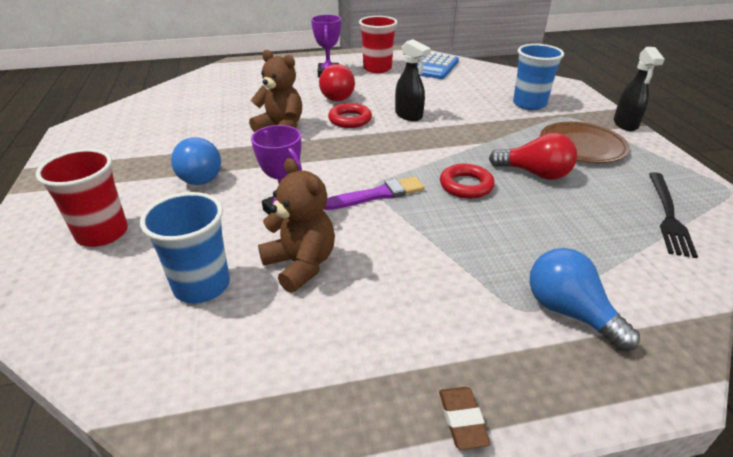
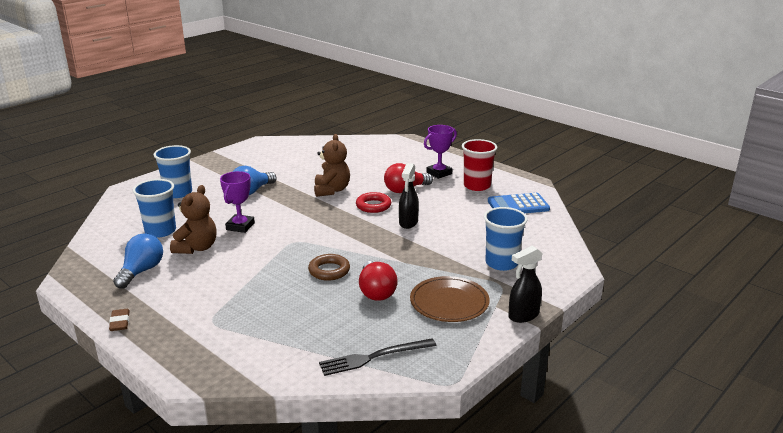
camera: 55 degrees right, 10 degrees down
red cup [36,149,128,247] -> blue cup [153,145,192,198]
purple brush [324,176,425,210] -> none
brown eraser [439,387,491,450] -> brown eraser turned 60 degrees counterclockwise [109,309,130,331]
red ring [440,164,495,199] -> brown ring [308,254,350,281]
blue light bulb [529,248,640,351] -> blue light bulb moved to [113,233,163,289]

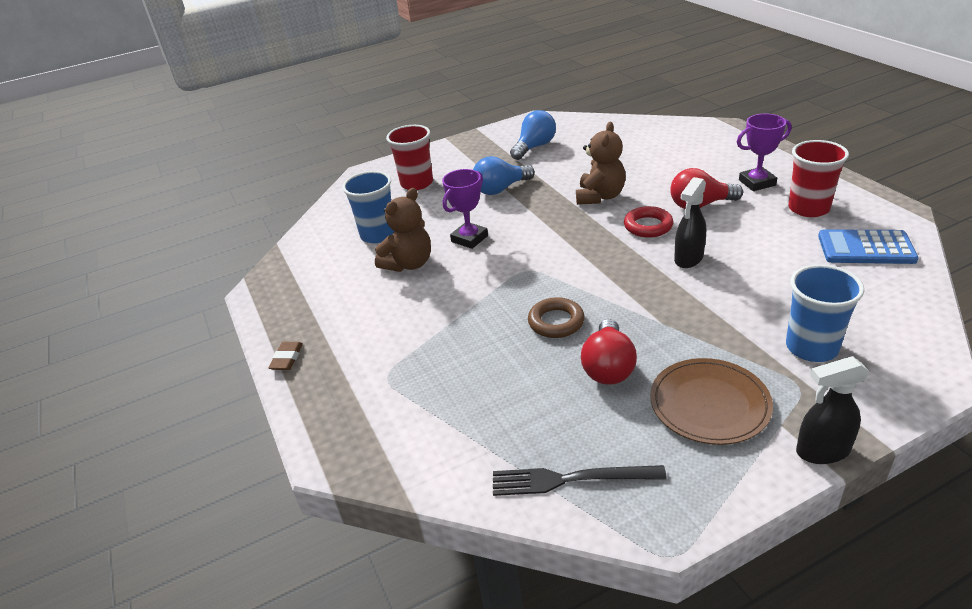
camera: 25 degrees right, 10 degrees up
blue light bulb [113,233,163,289] -> blue light bulb moved to [510,110,556,160]
blue cup [153,145,192,198] -> red cup [386,125,433,190]

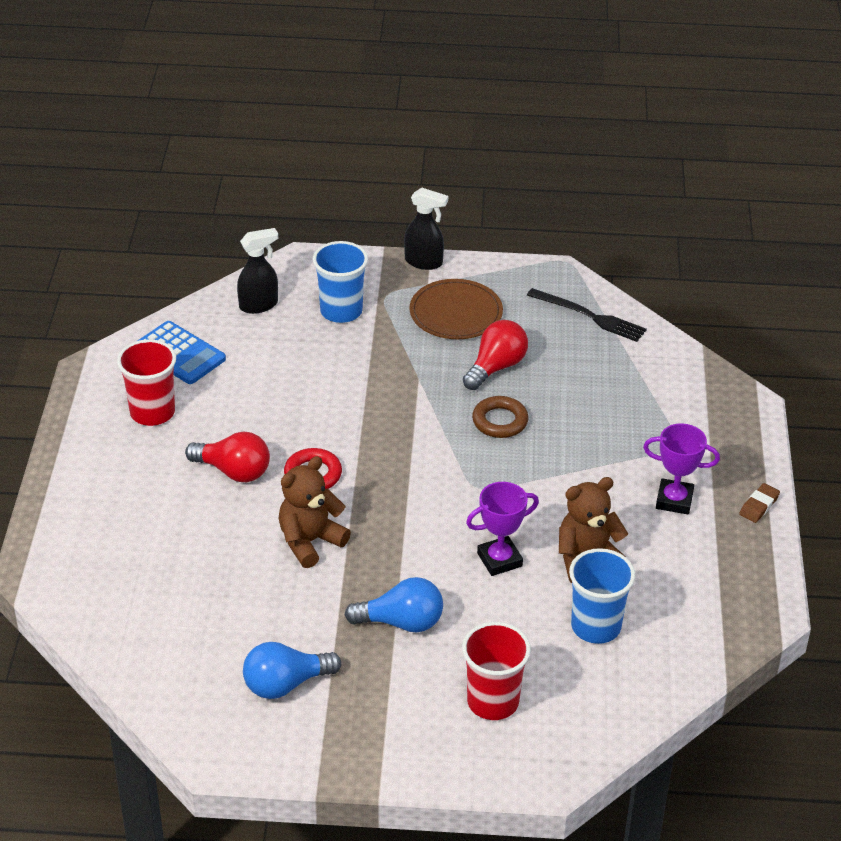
camera: 155 degrees left, 5 degrees up
black spray bottle [674,177,706,268] -> black spray bottle moved to [237,228,278,314]
purple trophy [737,114,792,191] -> purple trophy moved to [643,423,720,514]

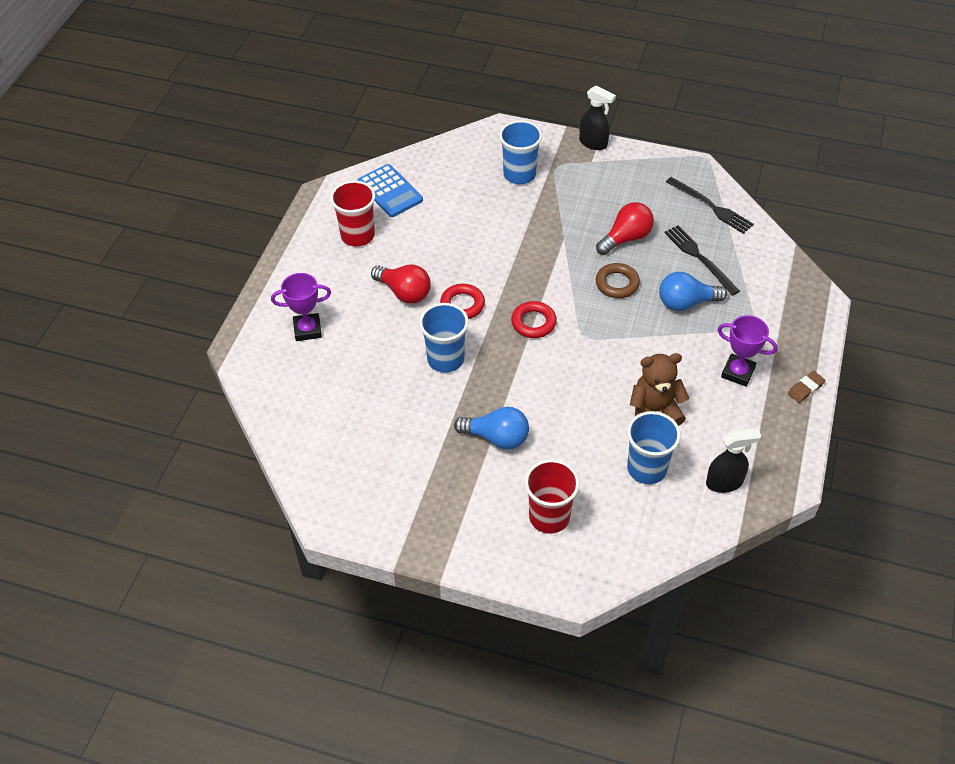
camera: 15 degrees right, 10 degrees up
black spray bottle [237,228,278,314] -> black spray bottle moved to [706,428,761,493]
blue light bulb [243,642,341,699] -> blue light bulb moved to [659,272,727,311]
brown teddy bear [278,456,351,568] -> blue cup [419,303,469,373]
brown plate [409,279,503,339] -> none
purple trophy [466,482,539,576] -> purple trophy moved to [271,273,331,341]
none -> red ring [511,301,557,338]
none -> black fork [664,226,740,296]

